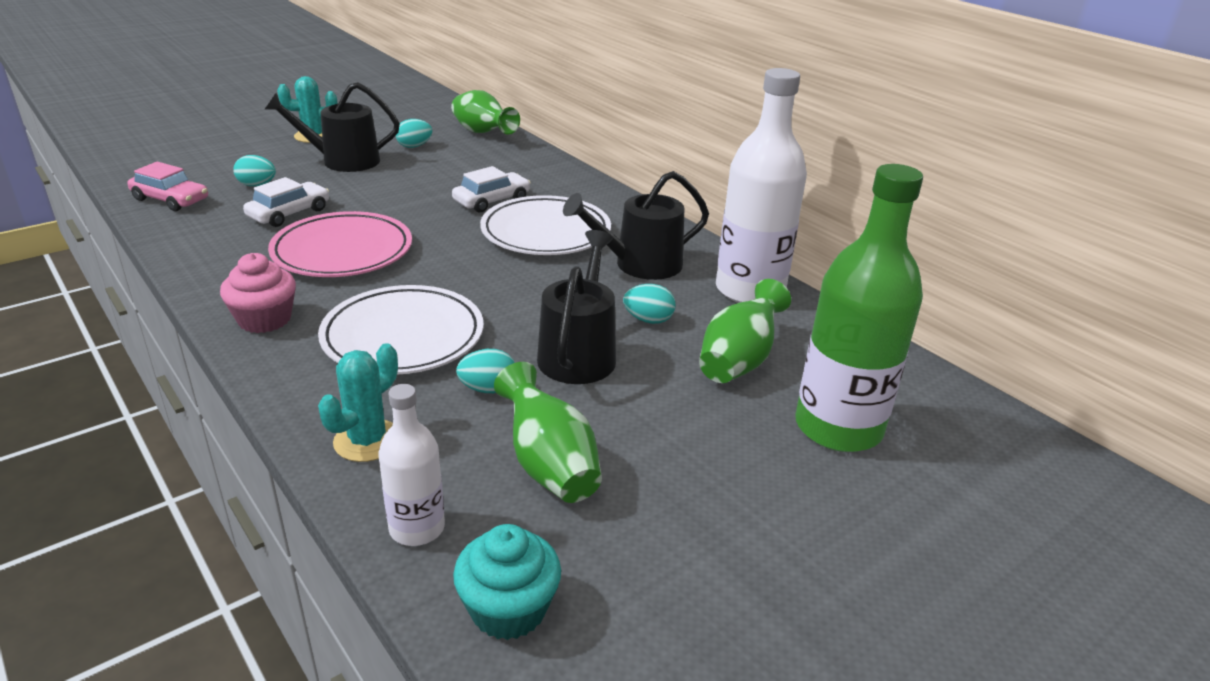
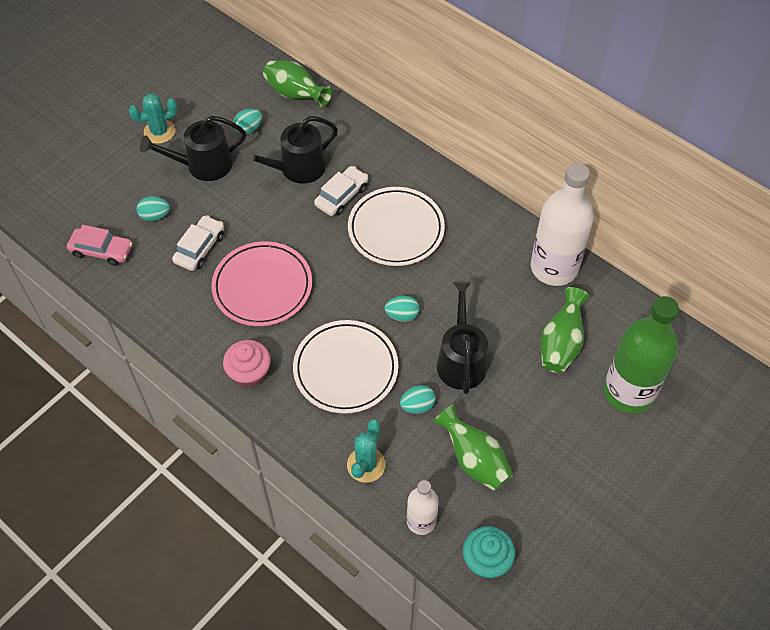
camera: 10 degrees left, 25 degrees up
black watering can [563,171,709,280] -> black watering can moved to [242,116,338,184]
turquoise egg [623,284,676,324] -> turquoise egg moved to [384,296,419,322]

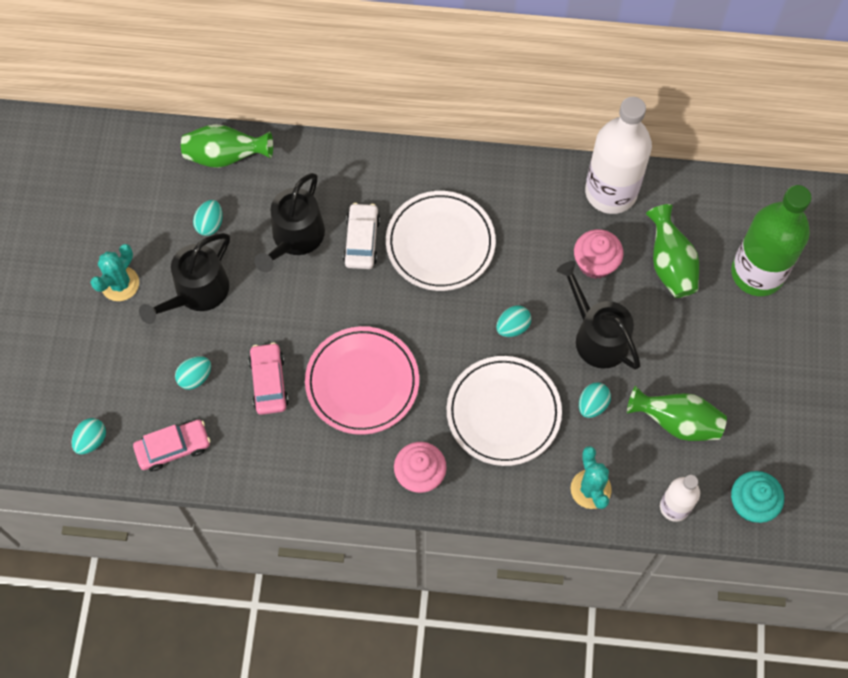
camera: 35 degrees left, 10 degrees up
white car [172,215,224,271] -> pink car [248,342,289,415]
none -> turquoise egg [71,418,106,455]
none -> pink cupcake [574,229,624,279]

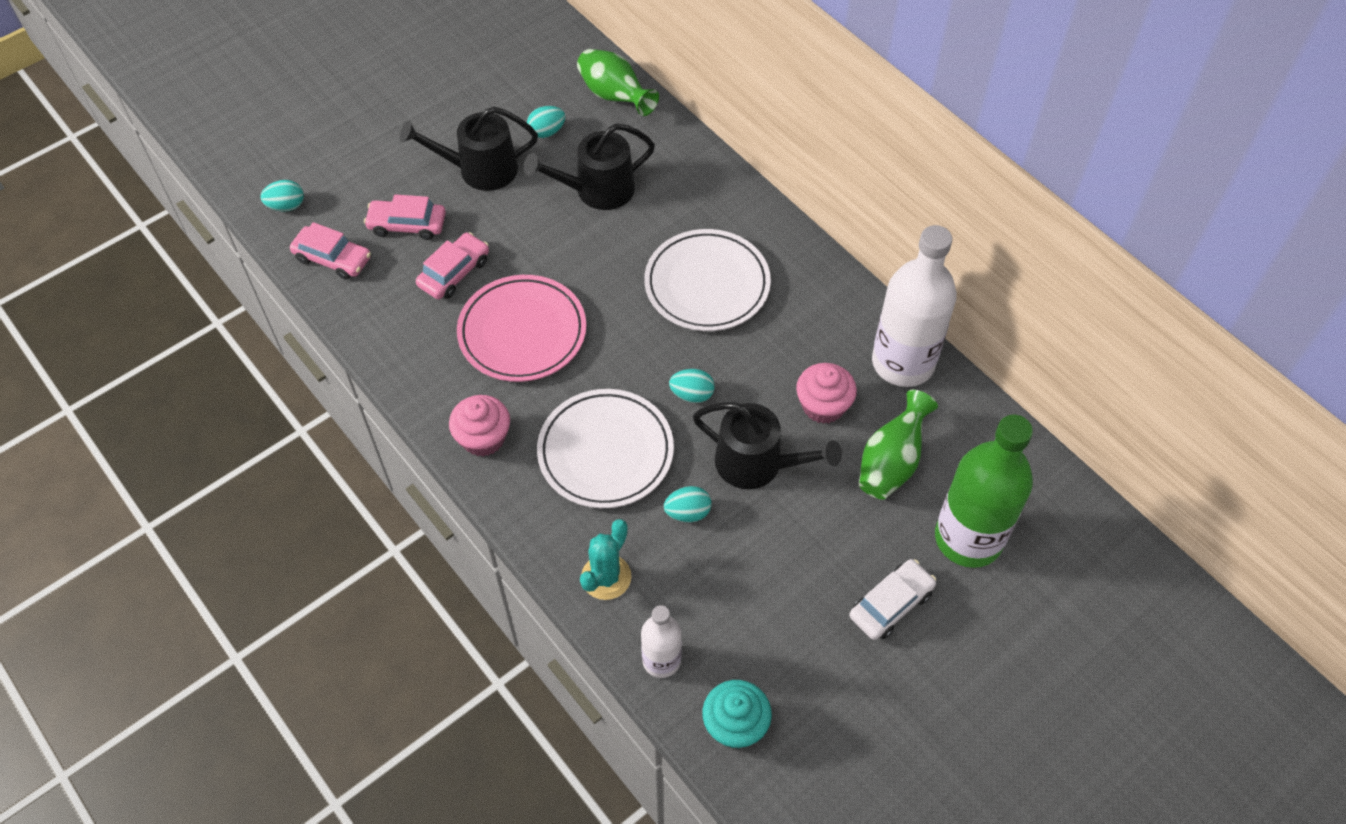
camera: 45 degrees right, 10 degrees down
turquoise cactus [90,244,139,301] -> none
turquoise egg [175,356,211,390] -> pink car [364,194,446,240]
white car [343,203,380,269] -> white car moved to [850,559,936,640]
black watering can [557,261,641,370] -> black watering can turned 105 degrees clockwise [693,402,842,489]
green vase [627,386,727,441] -> none

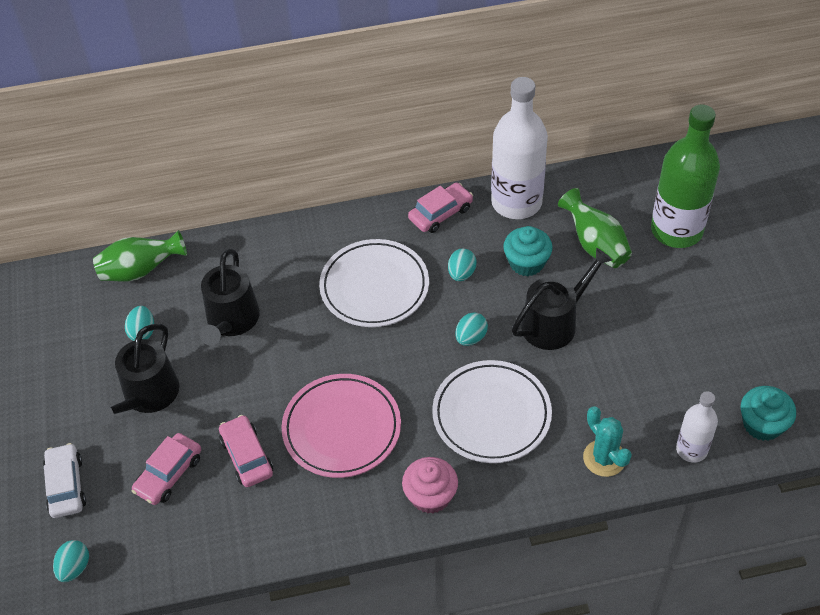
camera: 60 degrees left, 5 degrees down
pink car [290,222,371,280] -> pink car moved to [408,183,473,233]
turquoise egg [664,486,712,523] -> turquoise egg moved to [448,248,476,281]
pink cupcake [796,363,857,424] -> turquoise cupcake [503,226,553,276]
white car [850,559,936,640] -> white car moved to [43,443,86,518]

